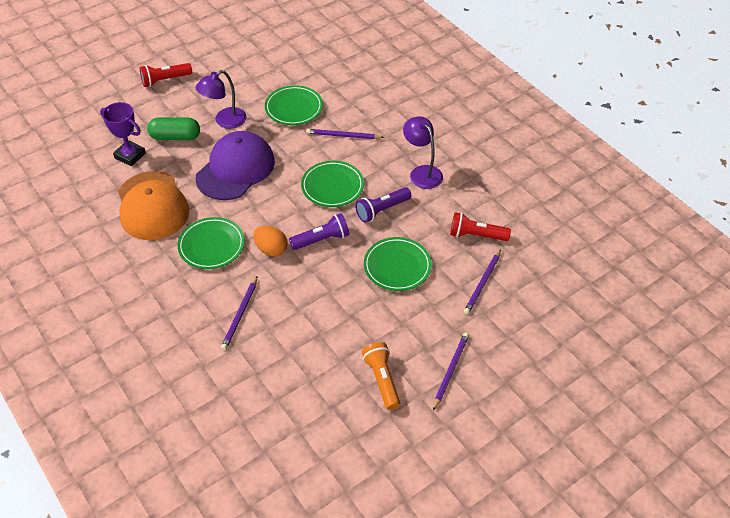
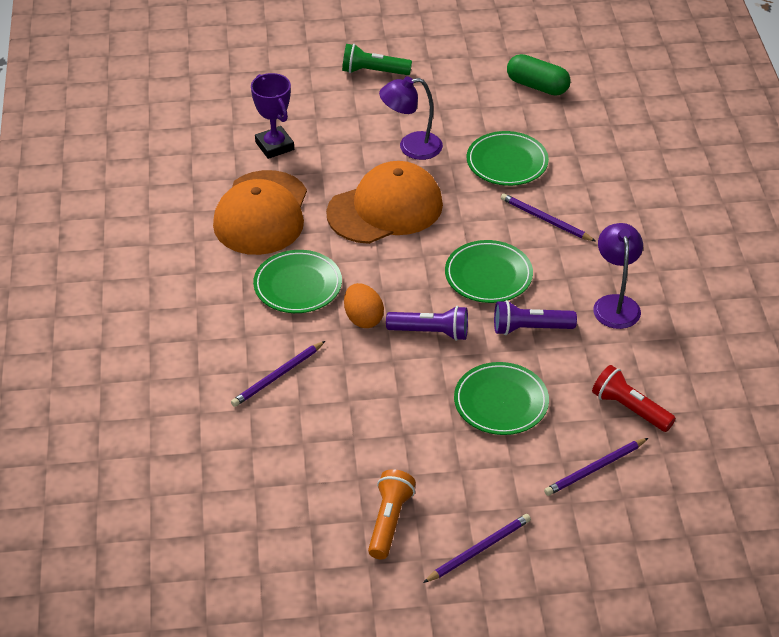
camera: 30 degrees right, 5 degrees down
red flashlight [140,63,192,87] -> green flashlight [342,44,412,75]
green capsule [147,117,200,140] -> green capsule moved to [507,54,570,96]
purple cap [196,131,275,200] -> orange cap [326,161,443,244]

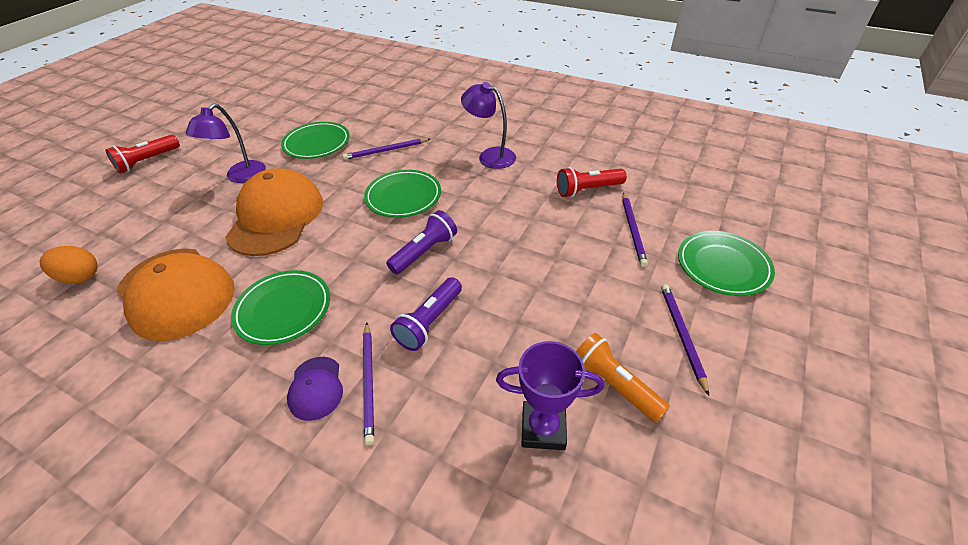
camera: 55 degrees left, 0 degrees up
purple trophy [251,73,294,159] -> purple trophy moved to [496,341,604,450]
green flashlight [342,44,412,75] -> red flashlight [105,135,180,173]
orange egg [344,283,384,328] -> orange egg moved to [40,246,98,284]
green plate [454,362,549,435] -> green plate moved to [678,231,775,296]
purple flashlight [494,300,577,335] -> purple flashlight moved to [390,277,462,351]
green capsule [507,54,570,96] -> none
none -> purple cap [287,357,343,421]

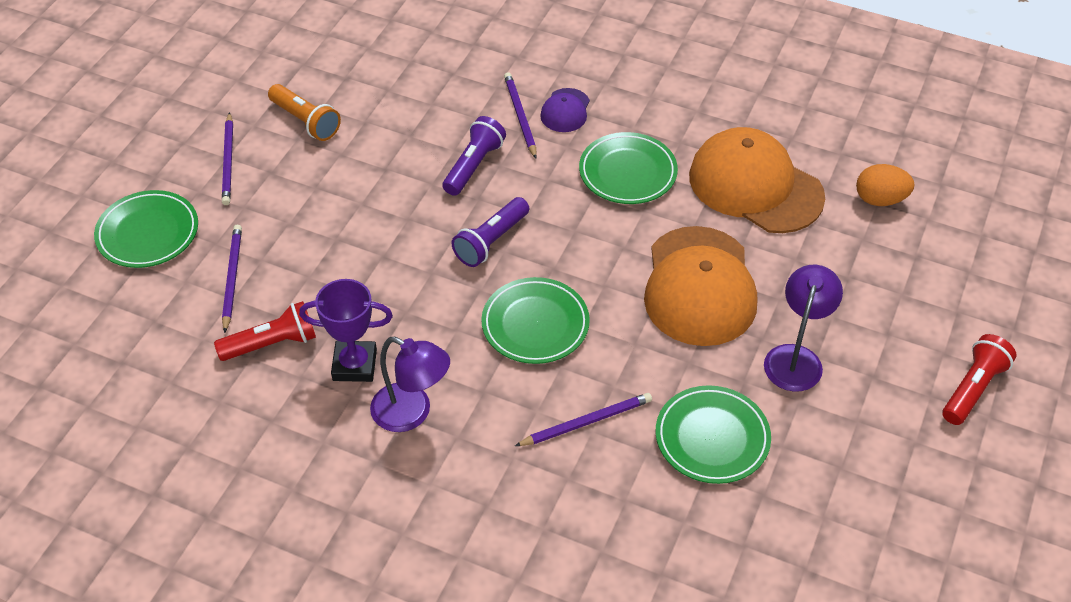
camera: 175 degrees right, 5 degrees up
purple cap [287,357,343,421] -> purple cap turned 150 degrees counterclockwise [540,88,590,132]
purple trophy [496,341,604,450] -> purple trophy moved to [299,279,393,382]

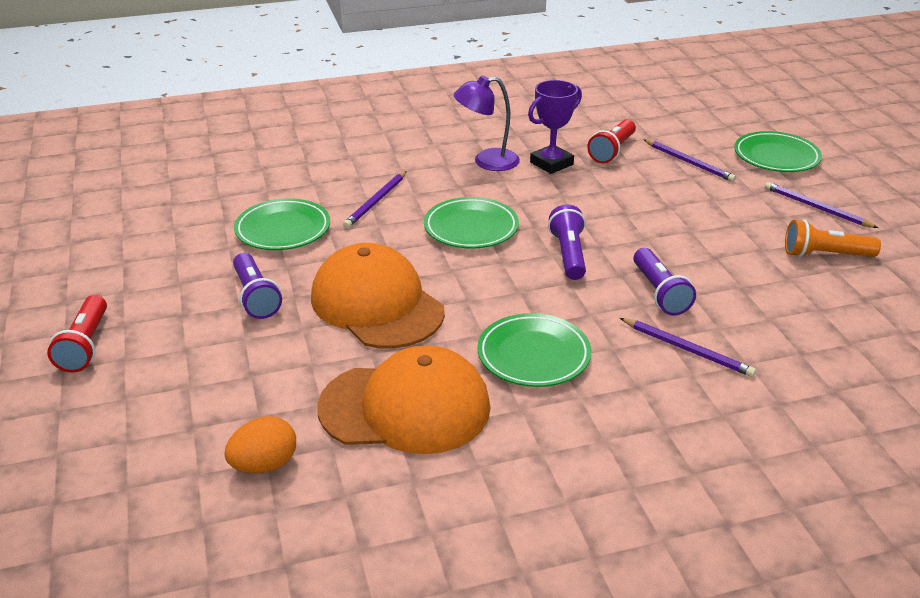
camera: 140 degrees right, 15 degrees down
purple cap [540,88,590,132] -> none
purple lamp [764,265,843,392] -> purple flashlight [233,253,282,319]

